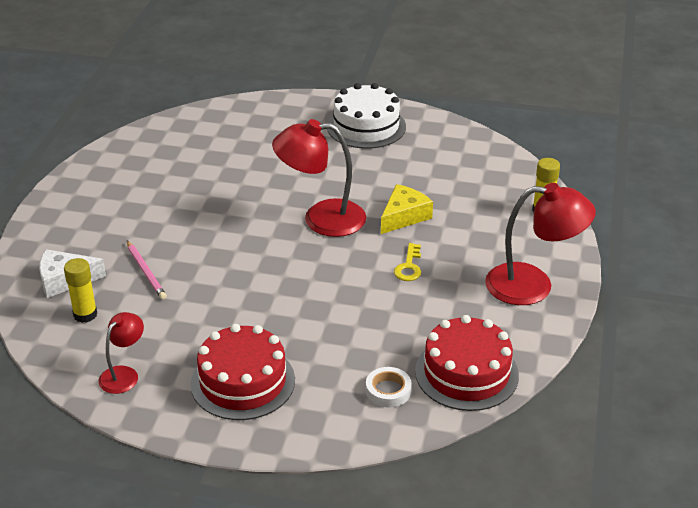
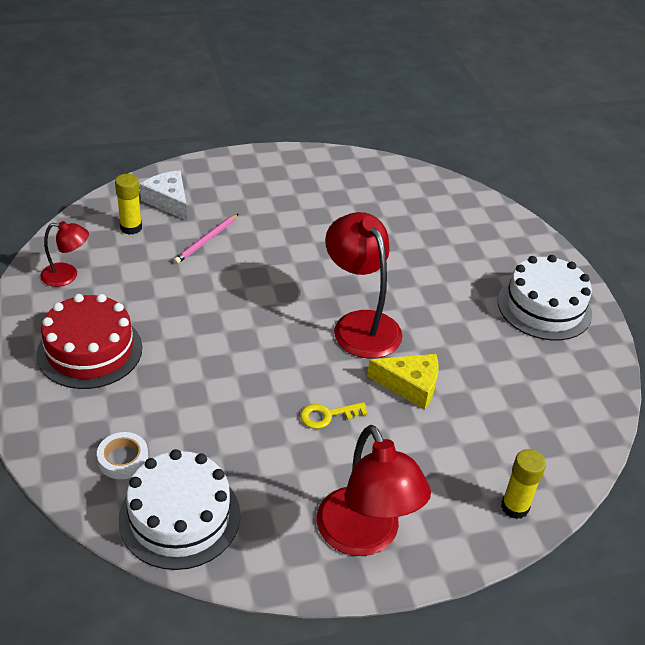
camera: 60 degrees right, 5 degrees up
red cake [415,315,519,411] -> white cake [119,449,240,570]

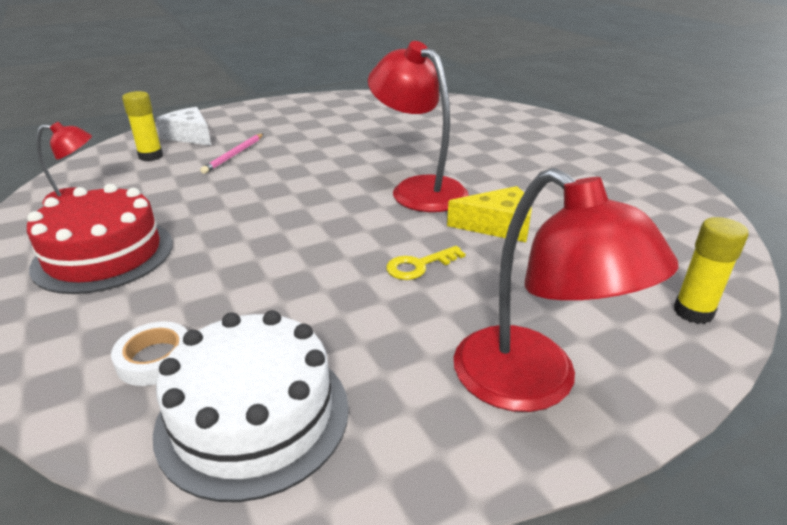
camera: 10 degrees left, 10 degrees down
white cake [498,255,592,340] -> none

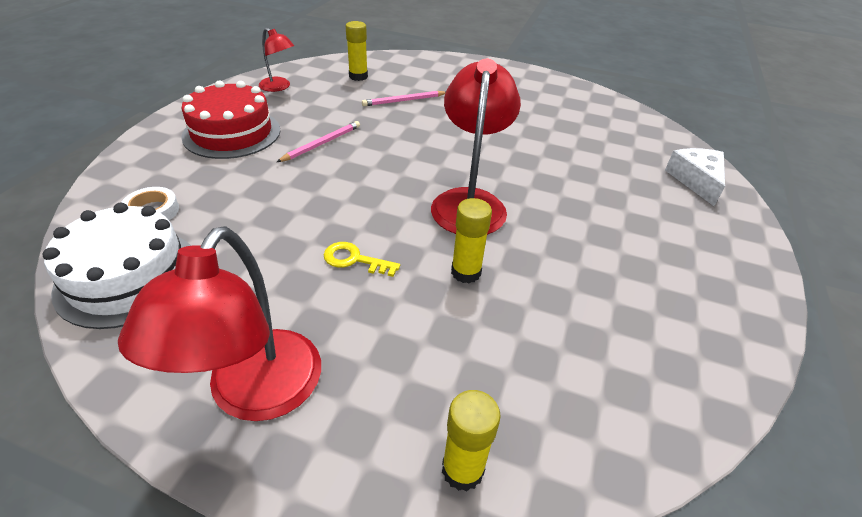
camera: 45 degrees right, 10 degrees up
white cheese [156,107,211,145] -> white cheese moved to [665,148,725,206]
yellow cheese [447,186,532,242] -> yellow glue stick [451,198,492,283]
none -> pink pencil [277,121,360,162]

